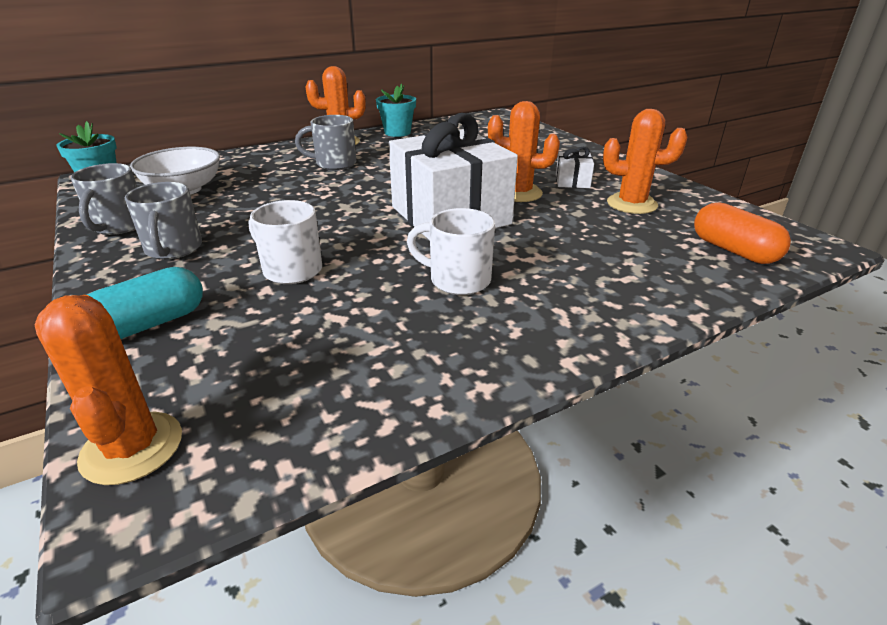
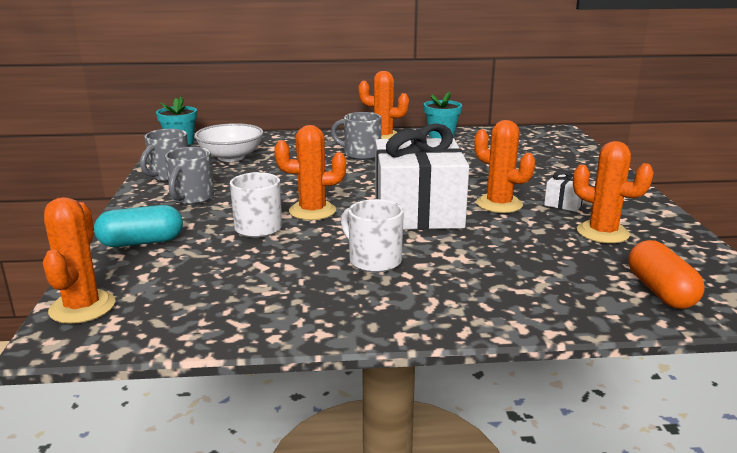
camera: 25 degrees right, 10 degrees down
none -> orange cactus [274,125,346,220]

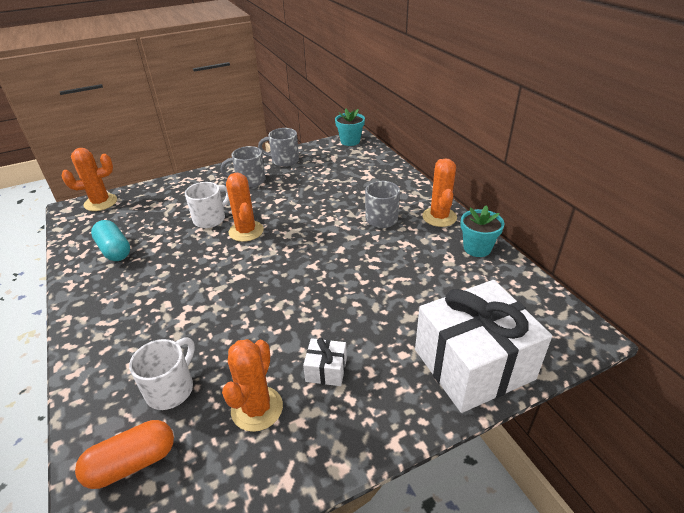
camera: 70 degrees right, 15 degrees up
turquoise capsule [94,205,183,247] -> turquoise capsule moved to [91,220,130,261]
white bowl [195,123,263,162] -> none
white mug [341,199,404,273] -> white mug moved to [129,337,195,410]
white gift [375,123,469,230] -> white gift moved to [415,280,552,413]
orange cactus [474,120,535,213] -> none

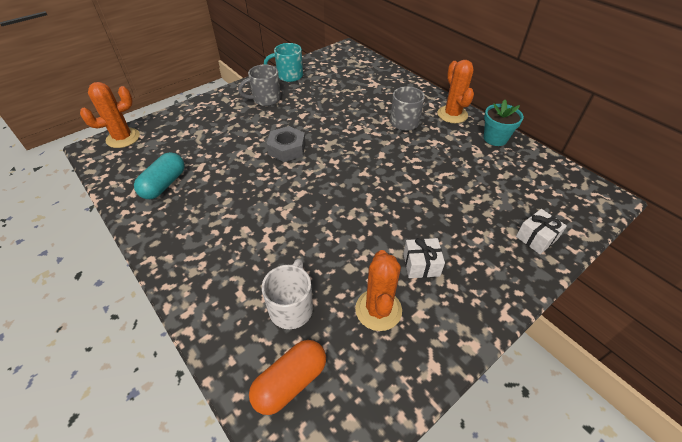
camera: 15 degrees left, 10 degrees up
turquoise capsule [91,220,130,261] -> turquoise capsule turned 75 degrees clockwise [134,152,185,199]
white mug [185,182,229,228] -> none
orange cactus [226,173,264,242] -> grey nut [266,126,306,162]
grey mug [258,128,299,167] -> turquoise mug [264,43,303,82]
turquoise flower pot [335,109,365,146] -> none
white gift [415,280,552,413] -> white gift [516,209,567,254], size x0.41

